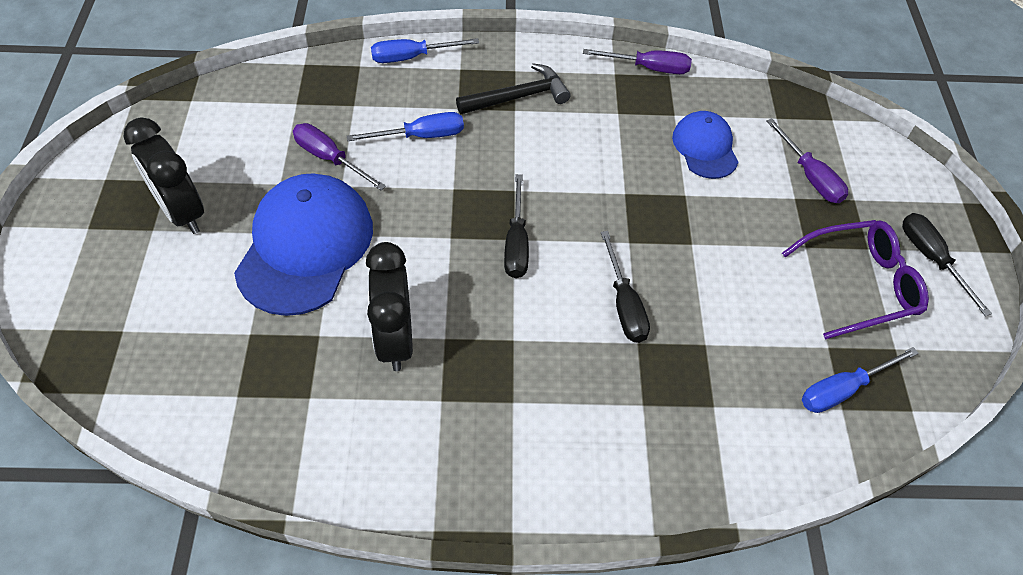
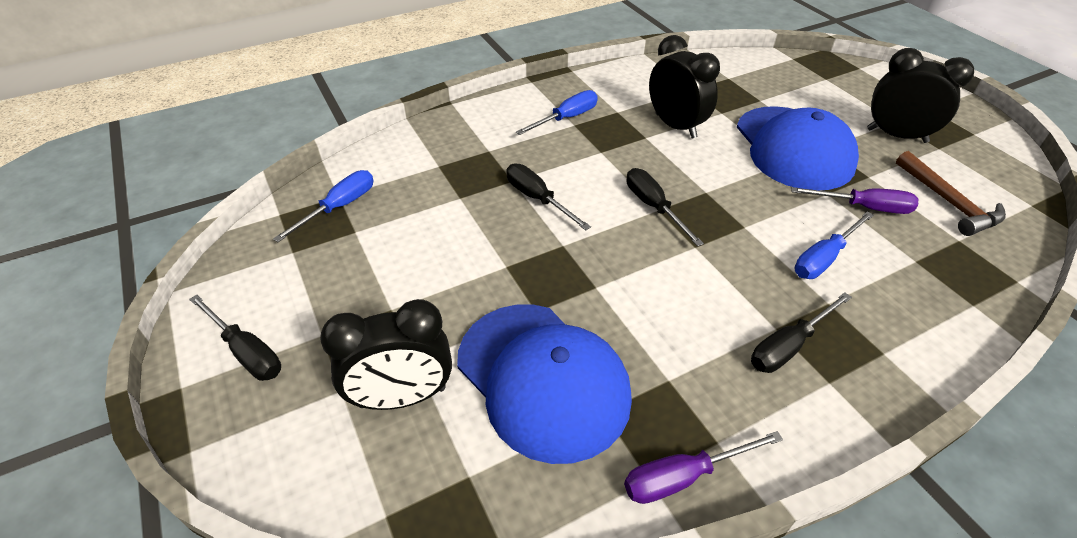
camera: 155 degrees right, 10 degrees down
blue screwdriver [371,38,479,63] -> blue screwdriver moved to [516,90,598,135]
black hammer [456,63,571,114] -> black screwdriver [751,292,852,373]
blue cap [672,111,739,179] -> blue cap [457,305,632,464], size x1.80
purple screwdriver [766,118,848,203] -> black clock [320,299,452,410]
purple glasses [782,220,929,339] -> none
none -> brown hammer [896,151,1006,236]

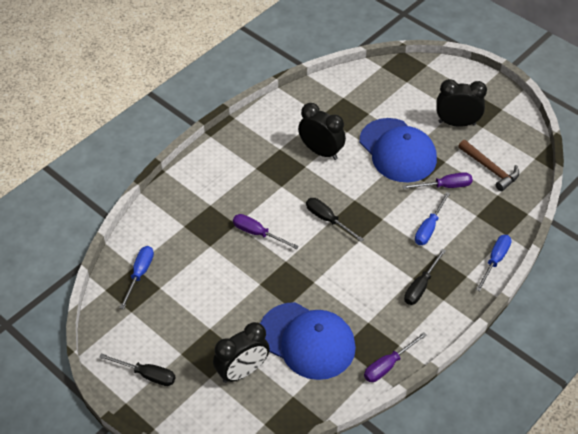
camera: 20 degrees left, 5 degrees up
black screwdriver [506,164,591,231] -> purple screwdriver [233,214,299,249]
blue screwdriver [516,90,598,135] -> blue screwdriver moved to [476,235,512,292]

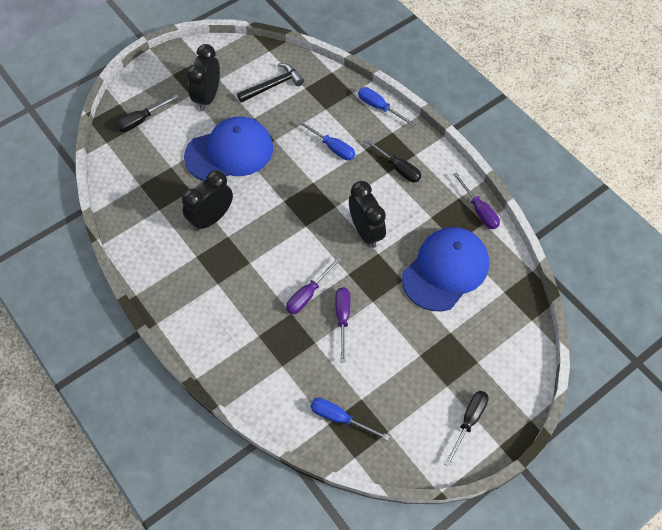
camera: 80 degrees left, 10 degrees up
black clock [213,322,270,383] -> black clock moved to [349,181,386,248]
black screwdriver [306,198,364,242] -> black screwdriver moved to [116,95,179,132]
purple screwdriver [402,172,473,189] -> purple screwdriver moved to [336,287,350,363]
brown hammer [458,140,519,191] -> black hammer [237,63,304,103]

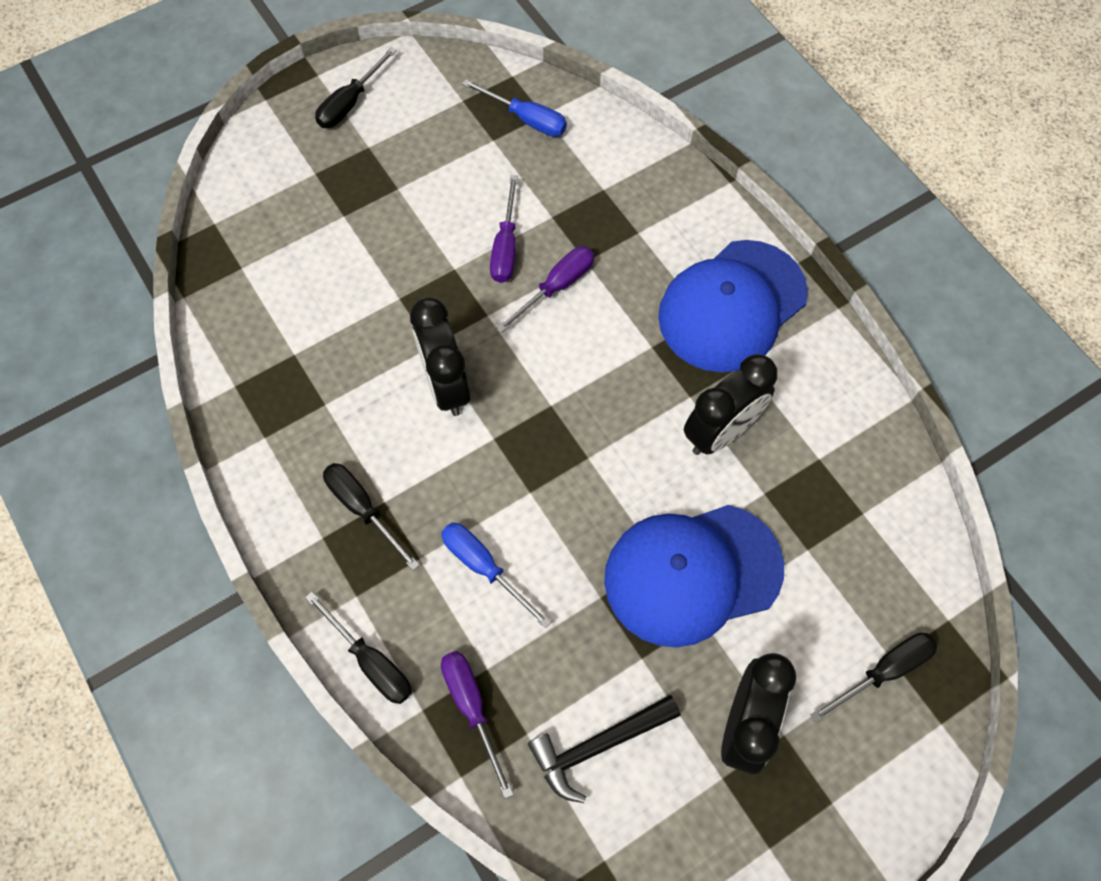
camera: 175 degrees left, 5 degrees up
blue screwdriver [358,87,415,126] -> black screwdriver [305,591,412,704]
blue cap [402,227,489,312] -> blue cap moved to [658,240,808,372]
purple screwdriver [453,172,500,229] -> purple screwdriver moved to [441,651,514,799]

